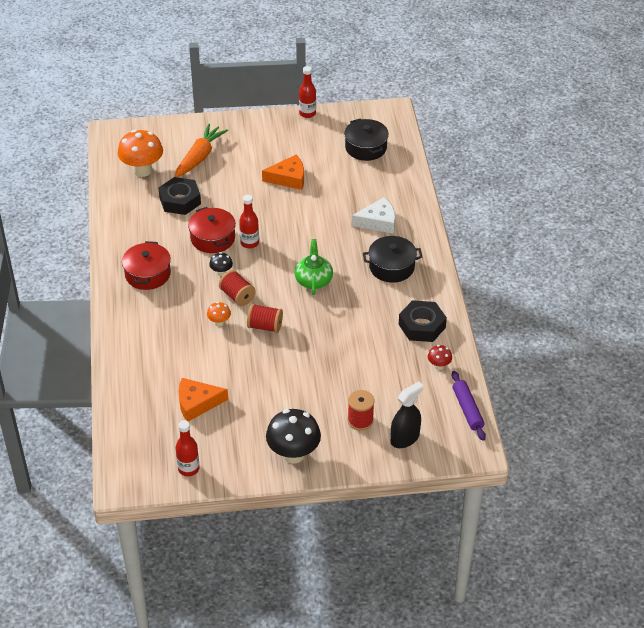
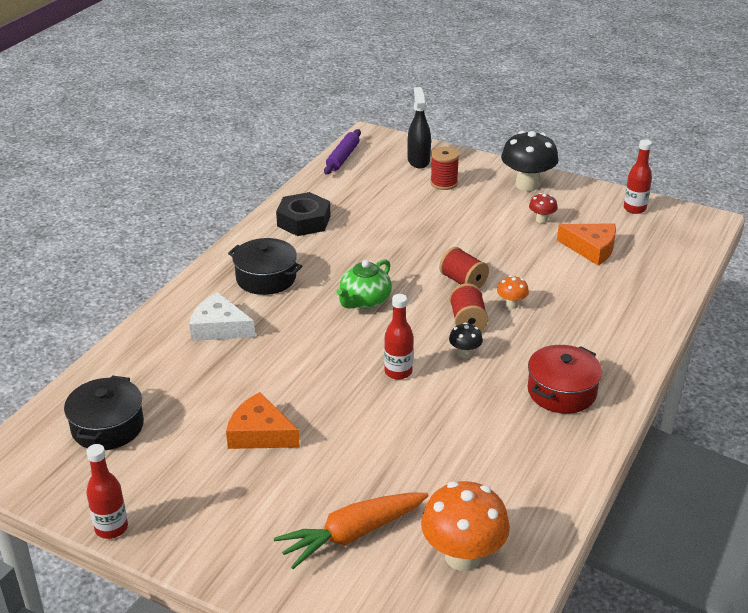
camera: 145 degrees left, 10 degrees down
black nut [158,177,201,215] -> none
red pot [188,207,236,253] -> none
black spray bottle [391,381,424,448] -> black spray bottle turned 90 degrees clockwise [407,87,431,168]
red mushroom [428,345,452,370] -> red mushroom moved to [529,193,557,223]

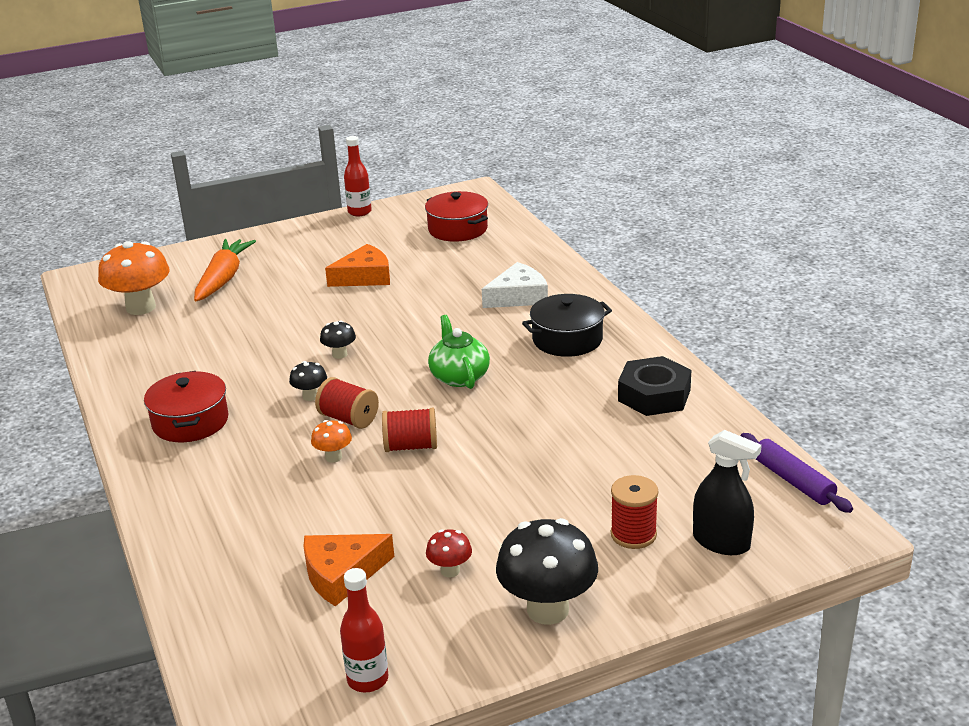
camera: 130 degrees right, 5 degrees down
black pot [64,376,144,450] -> red pot [425,191,488,242]
red bottle [384,294,413,380] -> black mushroom [320,320,356,359]

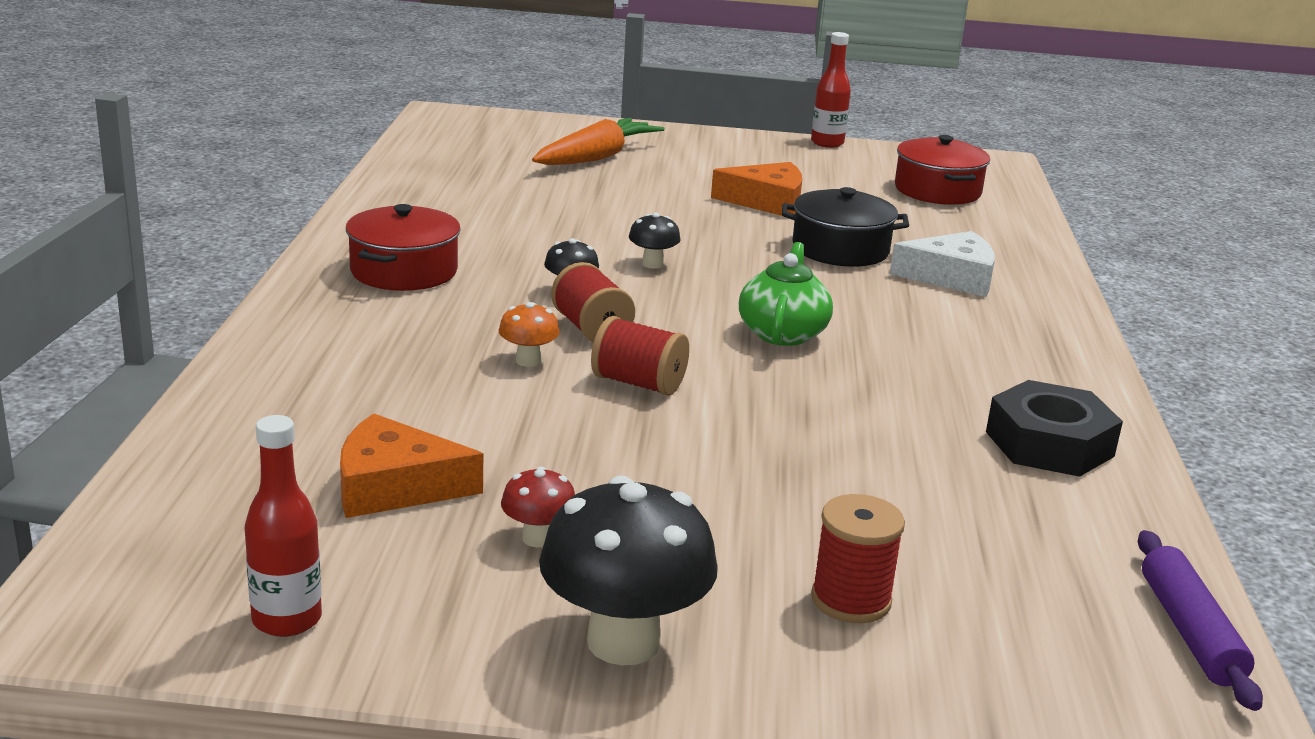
camera: 25 degrees right, 5 degrees down
orange mushroom [98,241,170,315] -> none
black pot [522,294,612,357] -> black pot moved to [782,187,909,267]
black spray bottle [693,430,762,555] -> none

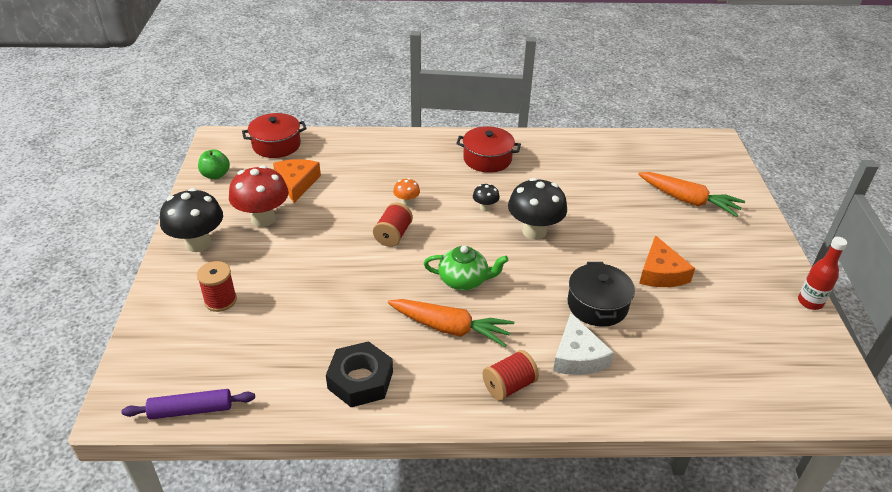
camera: 85 degrees right, 15 degrees up
red bottle [245,415,322,637] -> green apple [198,149,230,179]
red mushroom [501,466,575,548] -> red mushroom [229,165,289,227], size x2.09
red spool [551,262,635,342] -> red spool moved to [482,350,539,401]
black mushroom [629,213,680,269] -> black mushroom [508,178,567,240], size x2.09
red pot [895,135,990,205] -> red pot moved to [242,113,307,158]
none -> orange carrot [388,299,514,347]

